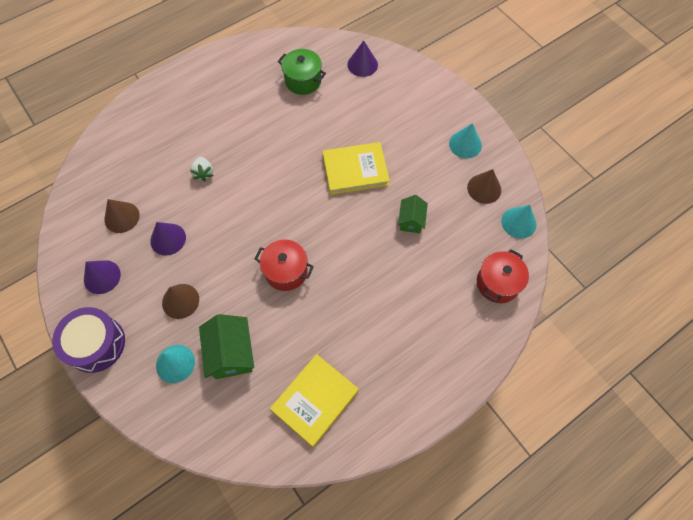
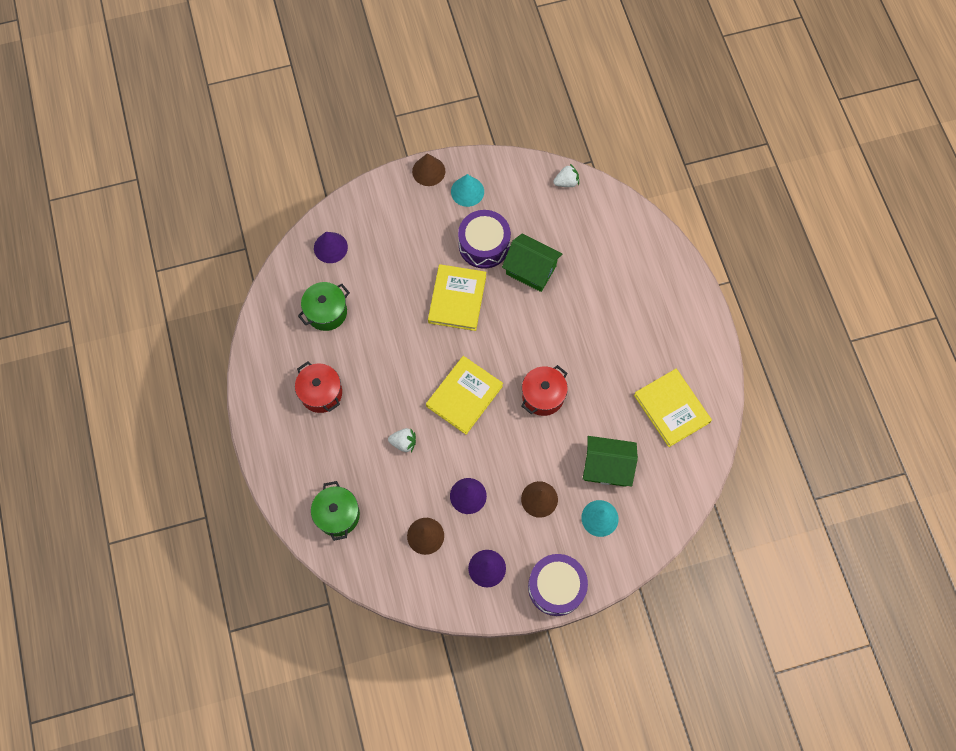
camera: 70 degrees left, 5 degrees up
green house [398,195,428,233] -> green house [502,234,562,292], size x1.63
brown cone [467,169,501,204] -> brown cone moved to [412,153,445,186]
red pot [477,249,529,303] -> red pot moved to [295,362,342,413]
turquoise cone [501,205,536,239] -> white strawberry [553,164,579,187]
none -> green pot [311,481,360,541]
none -> yellow book [426,356,503,435]
none -> purple drum [458,210,511,269]

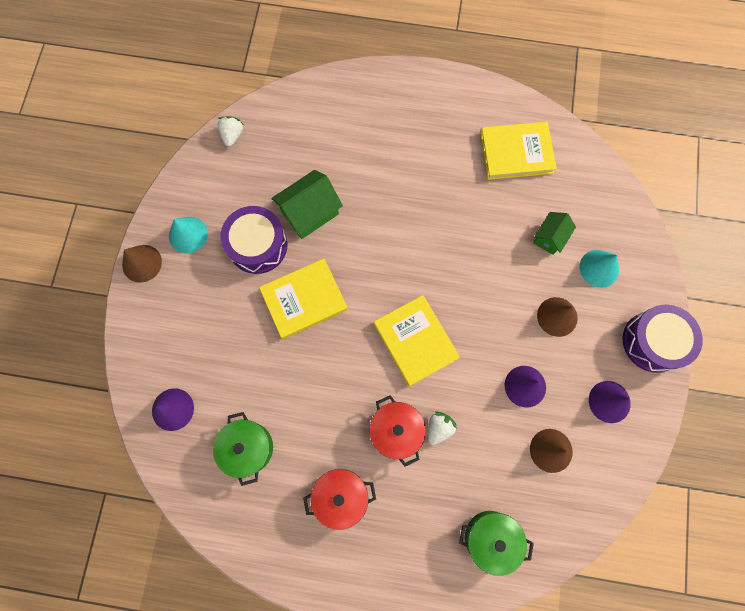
camera: 65 degrees left, 5 degrees up
yellow book [428,264,486,331] -> yellow book turned 60 degrees counterclockwise [259,259,348,339]
red pot [521,365,568,416] -> red pot moved to [370,395,426,467]
green house [583,436,638,487] -> green house [533,212,576,255], size x0.61

